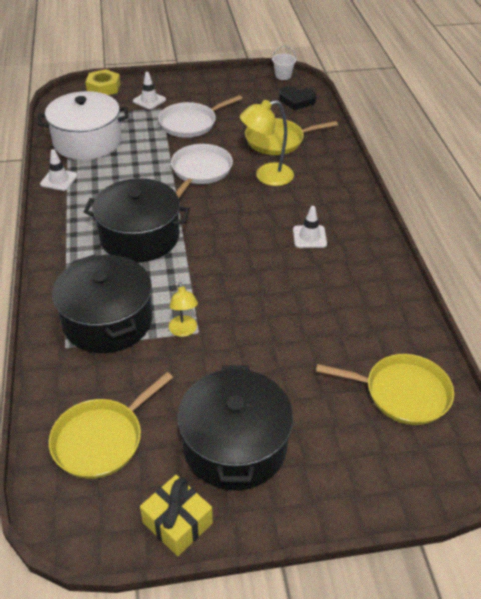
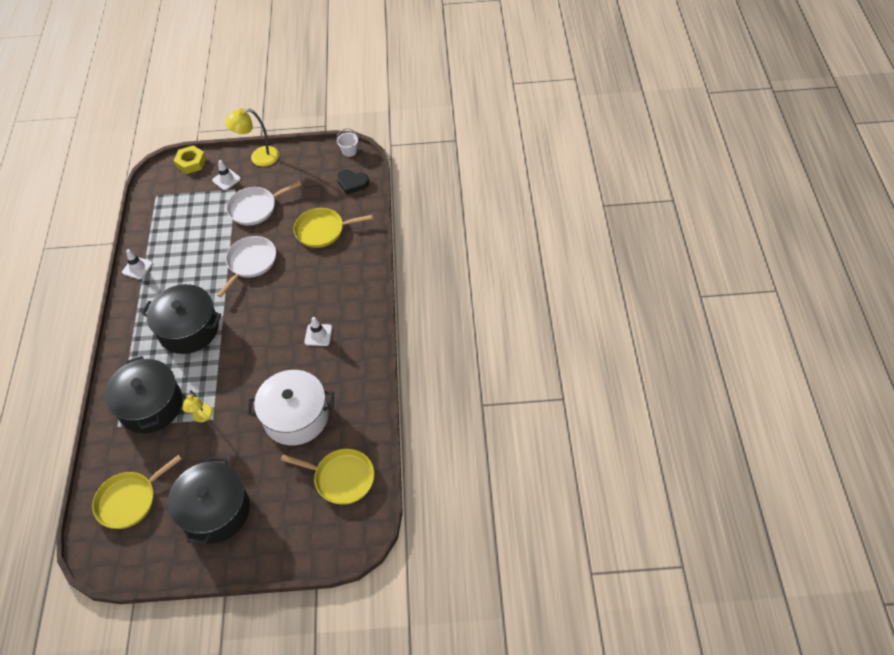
camera: 10 degrees right, 10 degrees up
white pot [38,91,128,160] -> white pot moved to [248,370,334,445]
yellow gift [140,475,213,556] -> none
yellow lamp [240,100,294,186] -> yellow lamp moved to [225,108,279,166]

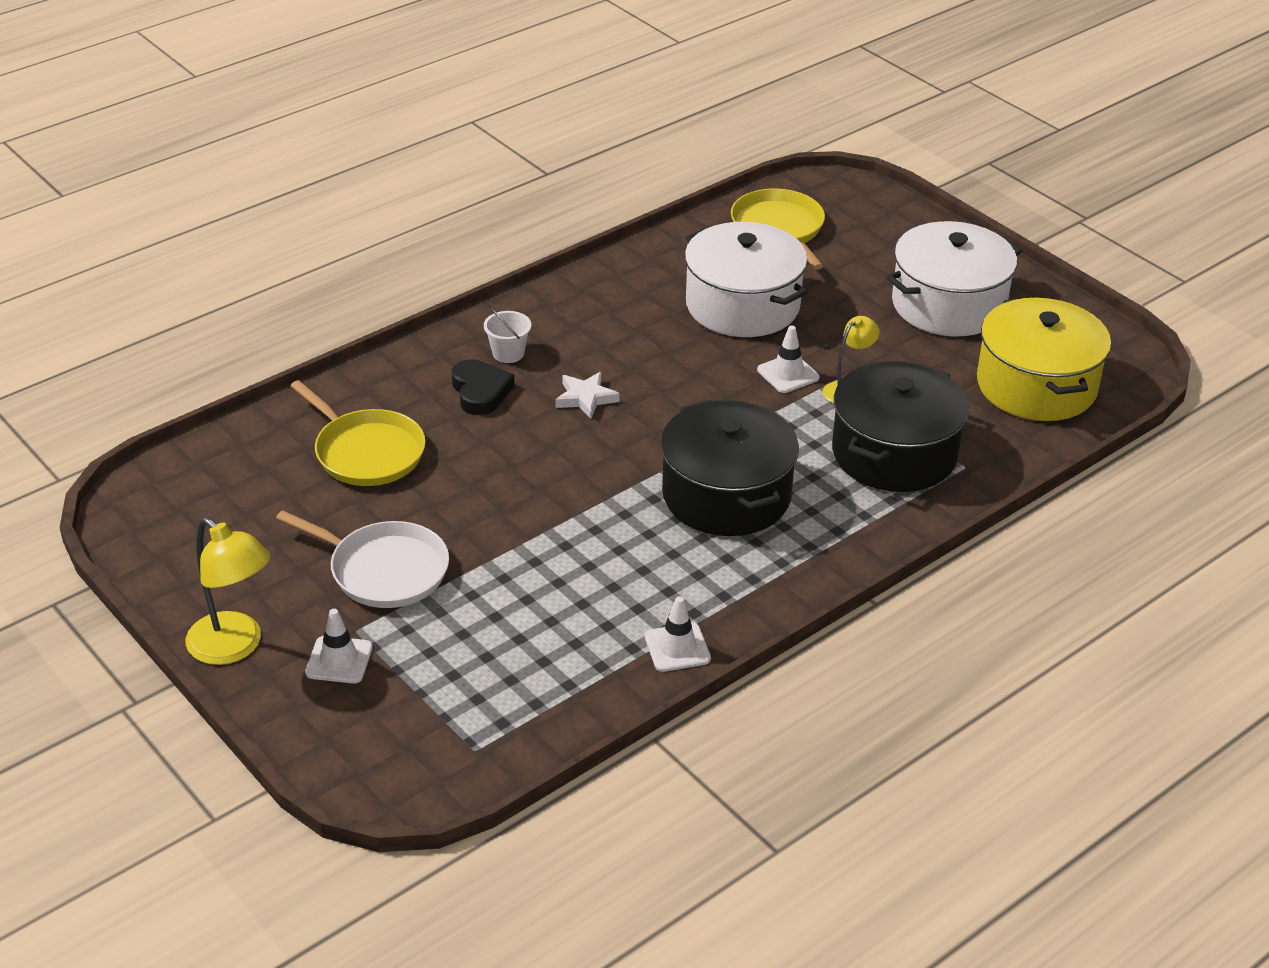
camera: 130 degrees left, 15 degrees down
yellow pan [92,455,181,529] -> yellow pot [977,297,1111,421]
black pot [168,457,250,544] -> white pot [886,221,1022,336]
yellow nut [174,145,206,174] -> none
white pan [217,236,276,297] -> none
white traffic cone [304,317,332,346] -> white traffic cone moved to [757,325,820,393]
white bucket [337,128,359,157] -> white bucket moved to [484,307,531,363]
black heart [337,170,369,195] -> black heart moved to [452,359,515,415]
none -> white star [556,372,620,419]

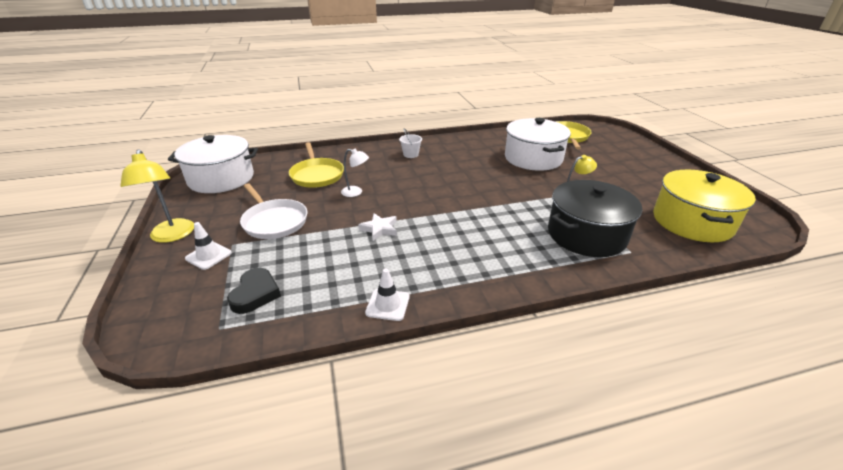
camera: 25 degrees right, 5 degrees down
black heart [452,359,515,415] -> black heart moved to [227,268,281,314]
white star [556,372,620,419] -> white star moved to [358,213,397,241]
black pot [660,400,799,536] -> none
white traffic cone [757,325,820,393] -> none
white pot [886,221,1022,336] -> white pot moved to [168,135,258,193]
none -> white lamp [341,149,369,197]

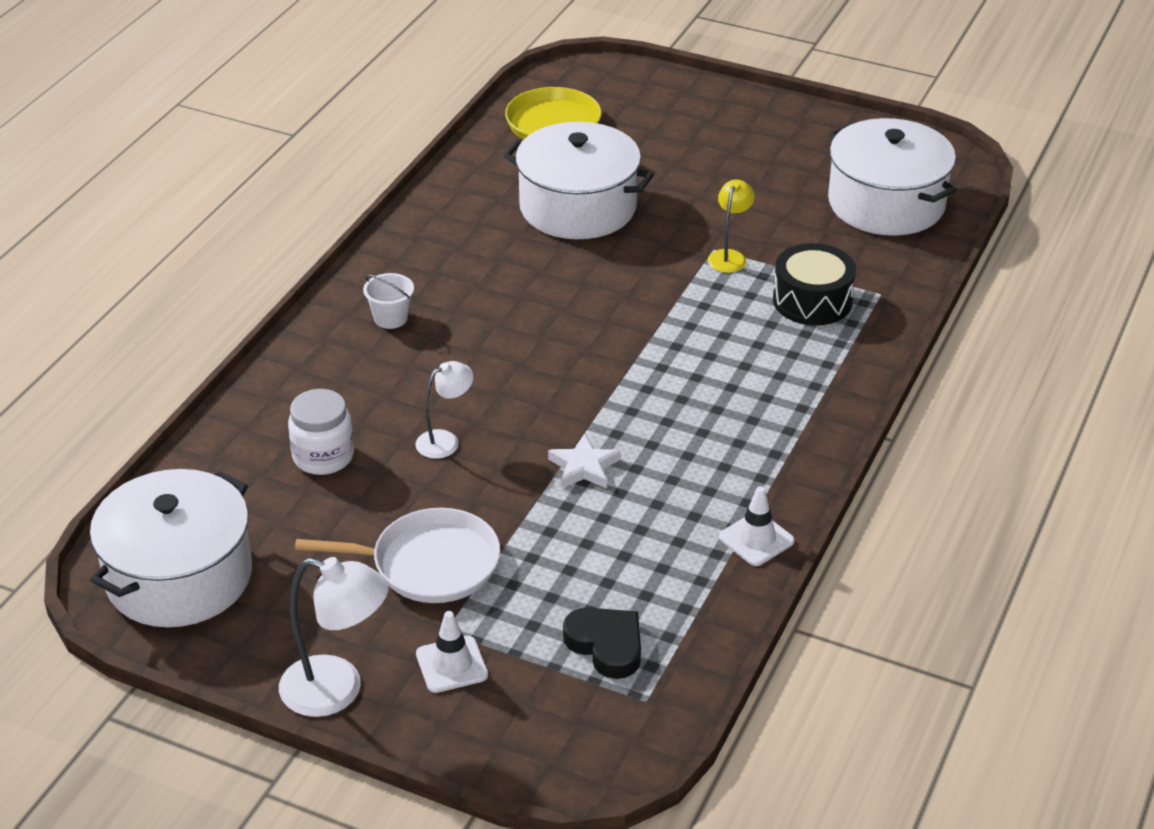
camera: 50 degrees left, 5 degrees up
yellow lamp [121,149,194,243] -> white lamp [279,557,389,717]
yellow pan [289,142,344,188] -> white jar [288,389,354,475]
black pot [548,180,642,257] -> black drum [773,243,856,326]
yellow pot [653,170,756,242] -> white pot [828,118,957,236]

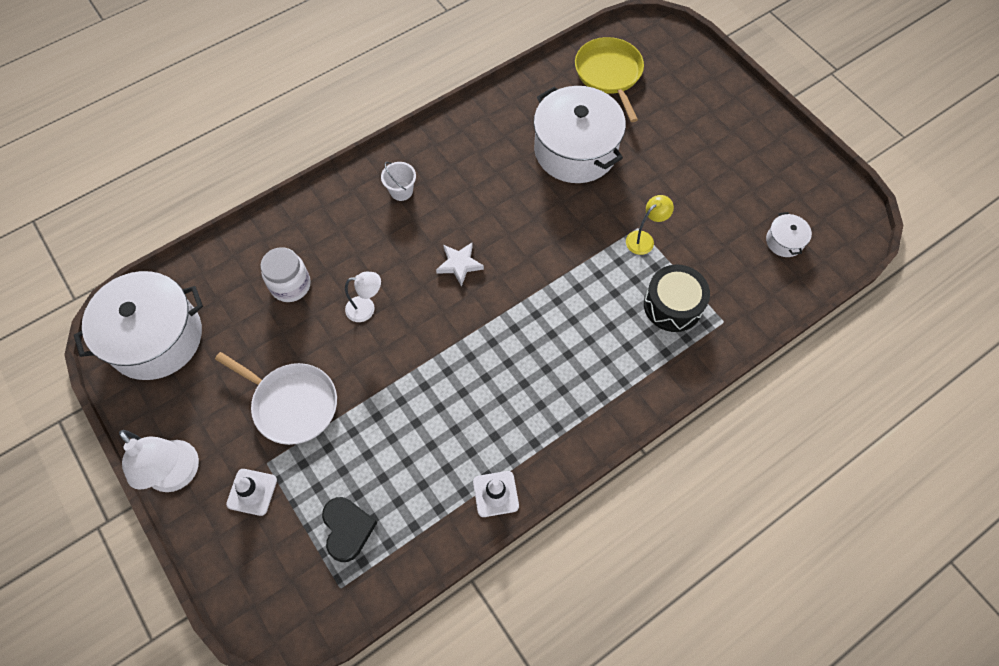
camera: 30 degrees right, 25 degrees up
white star [548,433,620,488] -> white star moved to [436,243,484,287]
white pot [828,118,957,236] -> white pot [766,212,812,257], size x0.43

